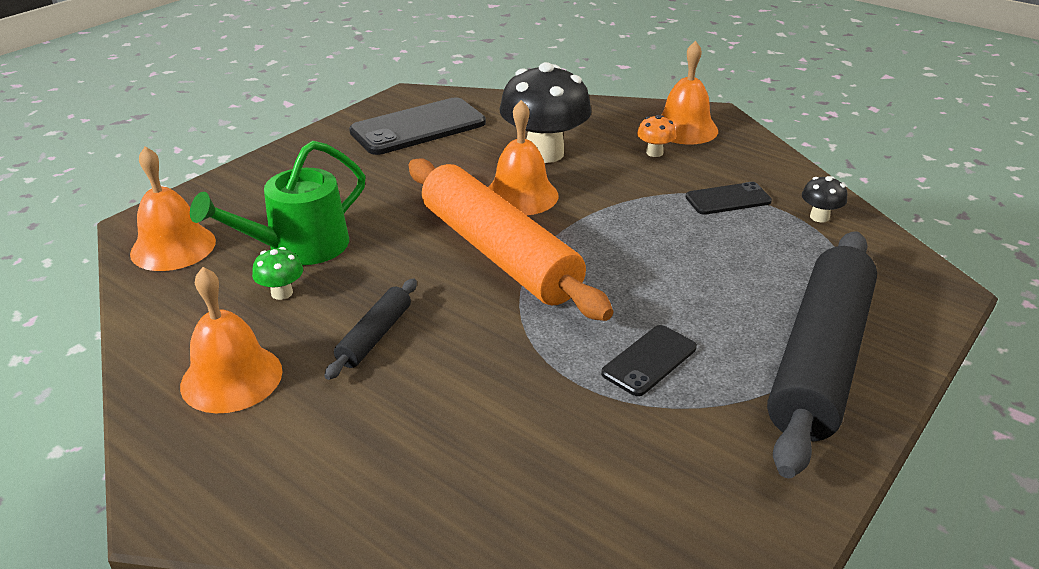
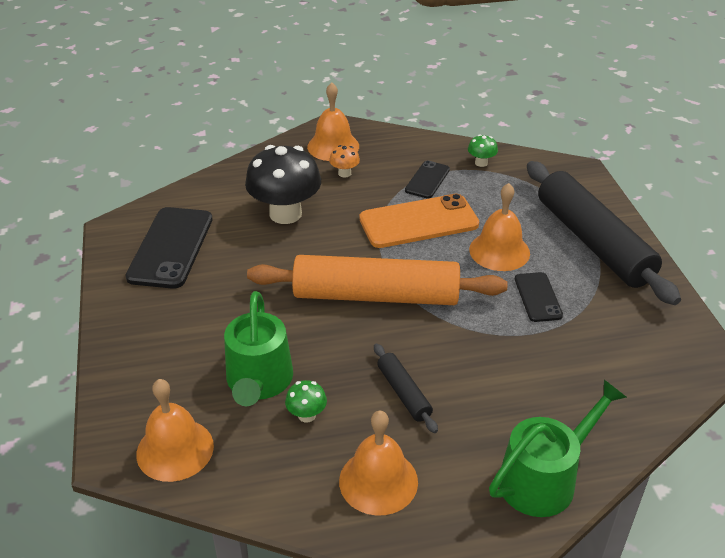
camera: 50 degrees left, 5 degrees up
orange bell [488,100,558,215] -> orange bell moved to [469,183,530,271]
black mushroom [802,176,847,223] -> green mushroom [468,134,498,167]
none -> orange phone [359,194,479,248]
none -> green watering can [489,380,627,517]

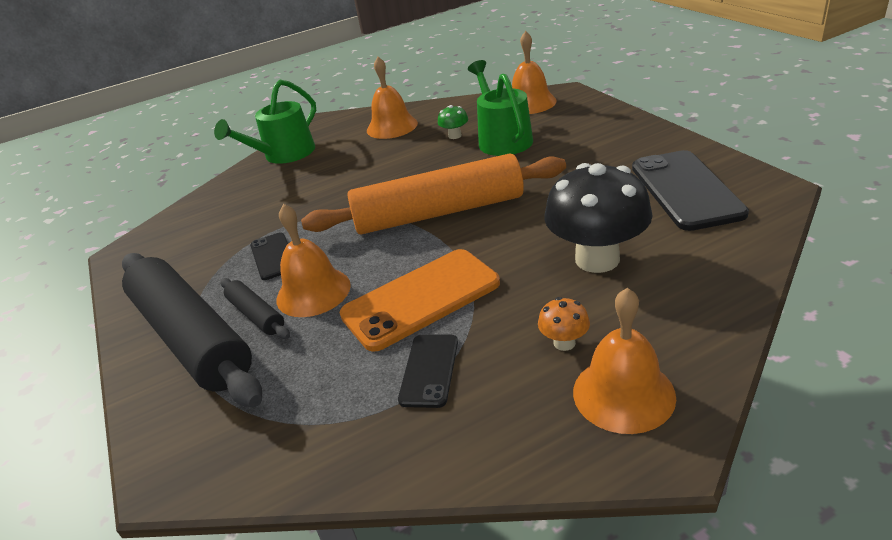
camera: 170 degrees right, 5 degrees down
black rolling pin [374,344,438,433] -> black rolling pin moved to [220,278,290,339]
green mushroom [468,134,498,167] -> none

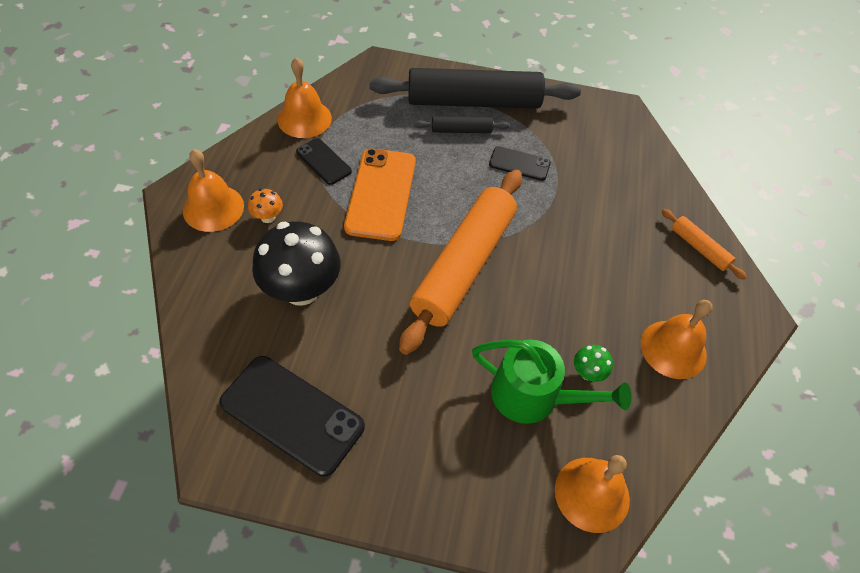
camera: 120 degrees right, 20 degrees up
green watering can [214,80,316,164] -> orange rolling pin [662,209,747,280]
orange bell [276,204,351,317] -> orange bell moved to [277,57,332,138]

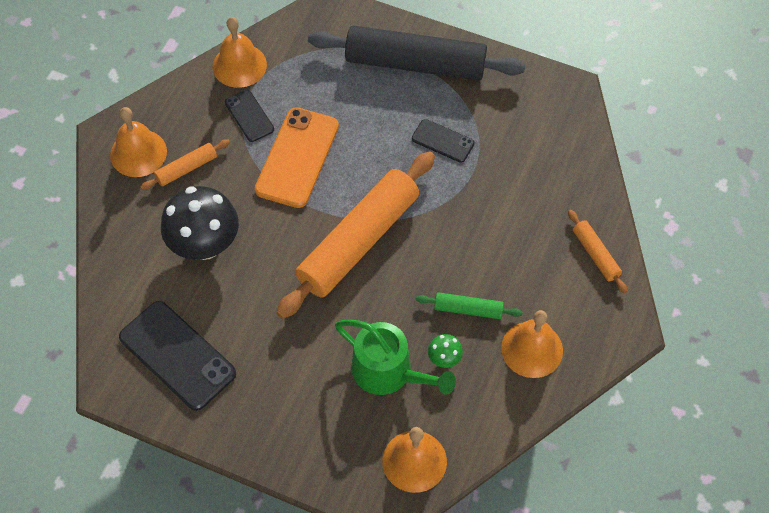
camera: 15 degrees right, 5 degrees up
orange mushroom [248,188,283,223] -> orange rolling pin [141,139,230,190]
black rolling pin [415,116,510,133] -> none
none -> green rolling pin [416,292,522,319]

